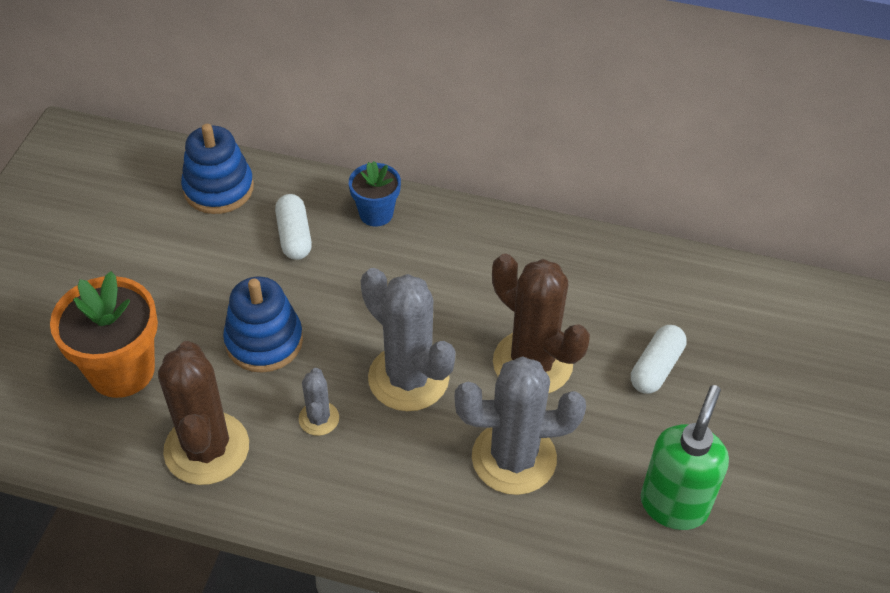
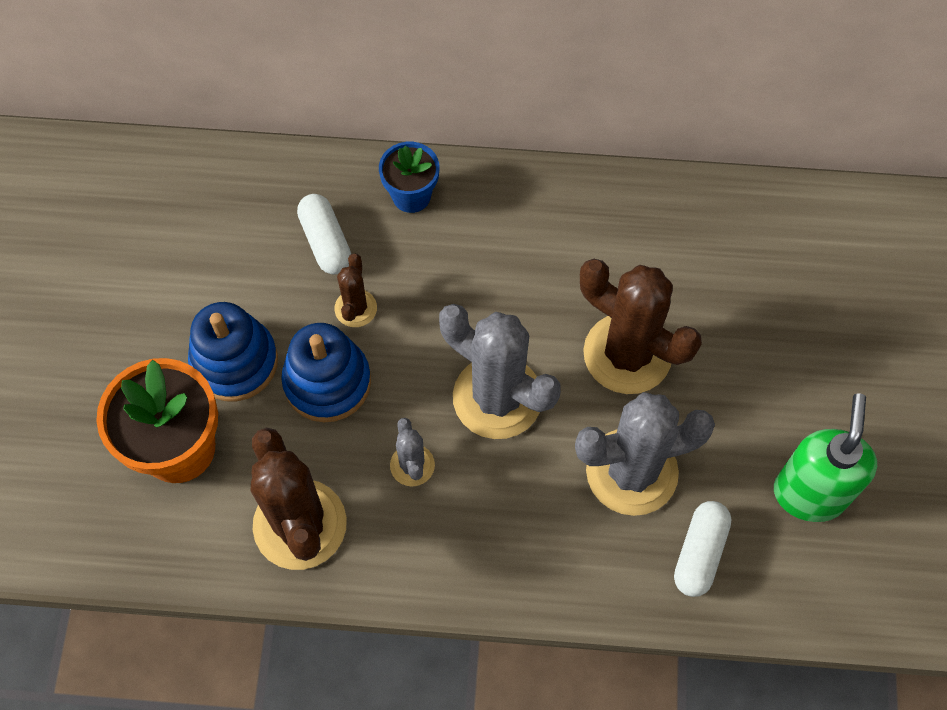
camera: 10 degrees left, 15 degrees up
blue stacking toy [181,124,254,214] -> blue stacking toy moved to [188,302,278,401]
white capsule [631,325,687,394] -> white capsule moved to [674,501,732,597]
none -> brown cactus [334,253,377,327]

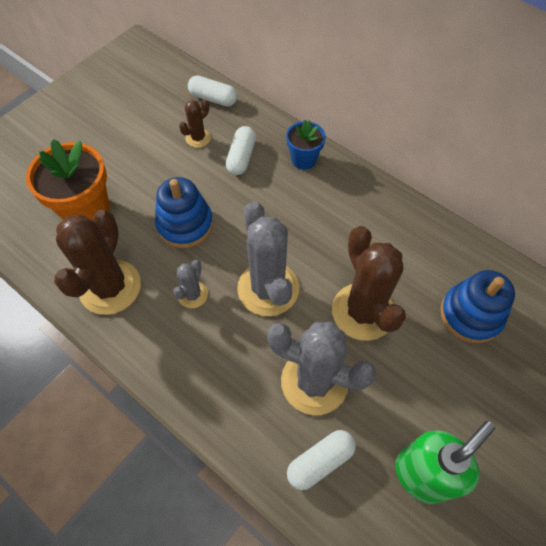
camera: 35 degrees right, 5 degrees down
blue stacking toy [188,302,278,401] -> blue stacking toy moved to [440,270,515,344]
brown cactus [334,253,377,327] -> brown cactus moved to [179,99,211,148]
none -> white capsule [188,76,237,107]

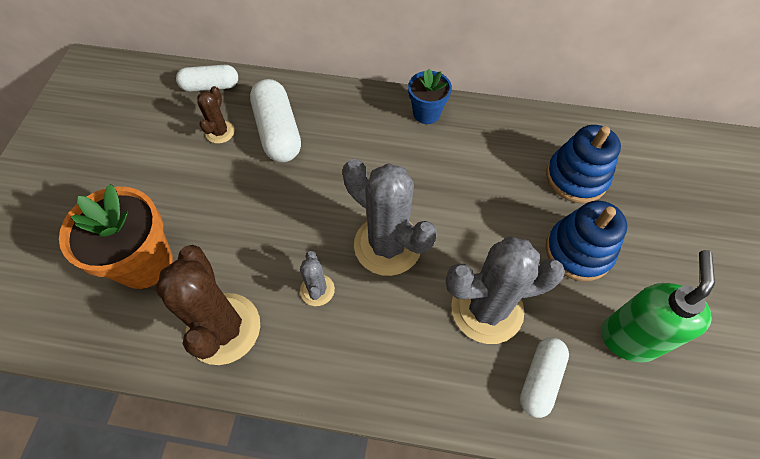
camera: 30 degrees left, 0 degrees up
blue stacking toy [155,177,213,248] -> blue stacking toy moved to [546,201,627,281]
white capsule [226,126,256,175] -> white capsule [250,79,301,162], size x1.51
blue flower pot [286,120,326,170] -> blue flower pot moved to [408,69,452,124]
brown cactus [332,226,406,341] -> none

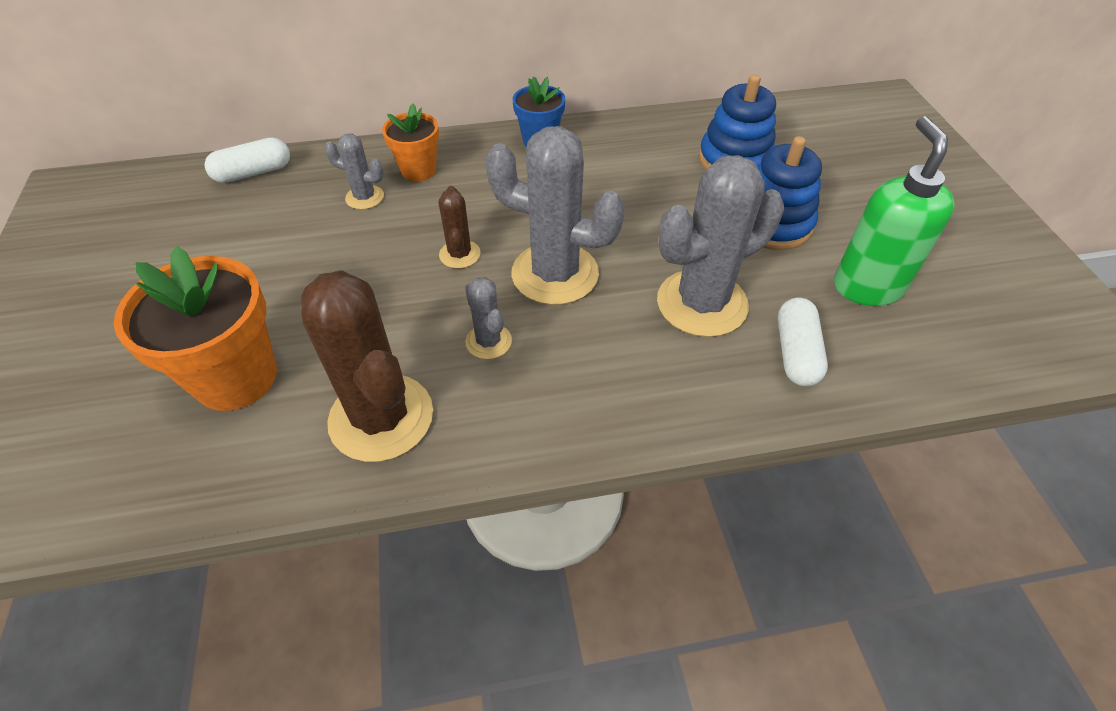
camera: 20 degrees left, 10 degrees down
brown cactus [197,86,235,144] -> brown cactus moved to [438,186,481,269]
white capsule [250,79,301,162] -> grey cactus [324,134,384,210]
none -> orange flower pot [382,104,439,181]

